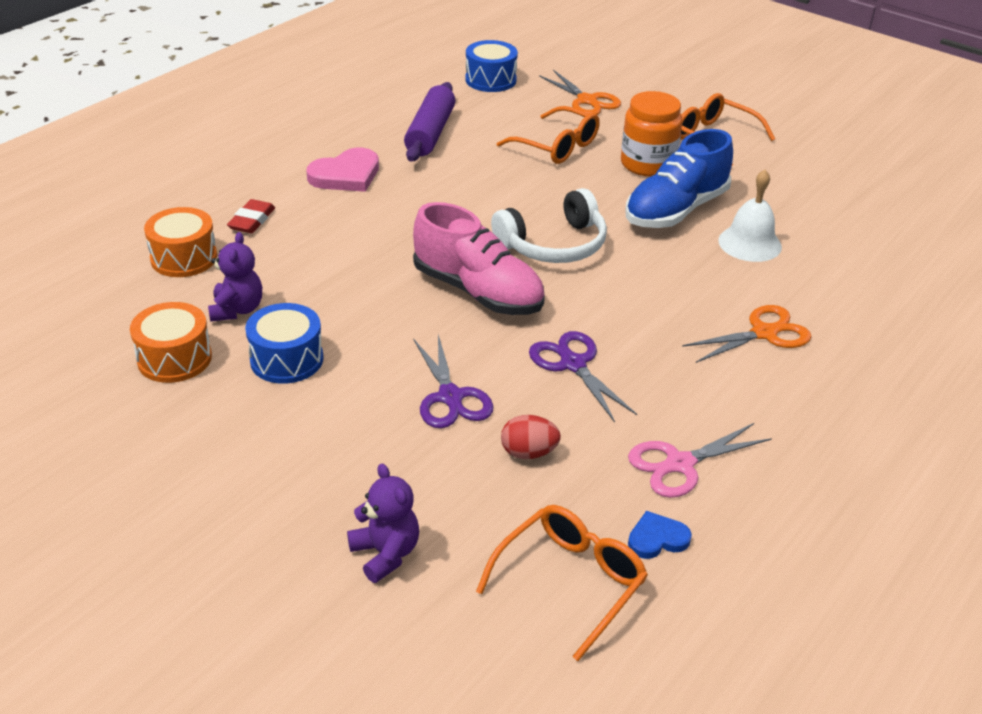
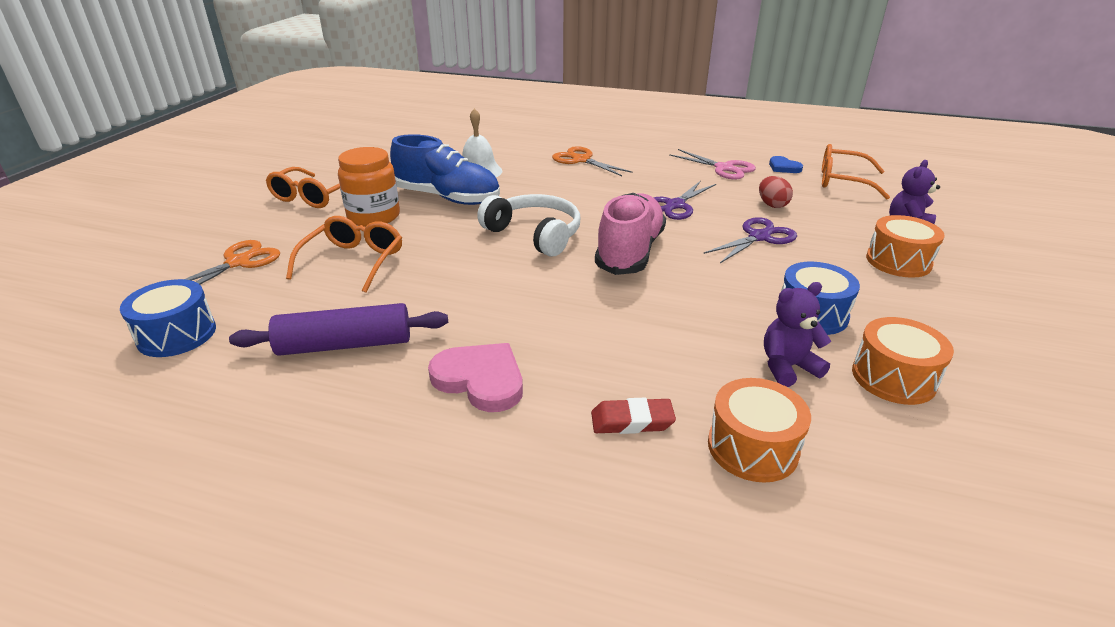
camera: 110 degrees left, 5 degrees down
none -> orange drum [866,215,944,278]

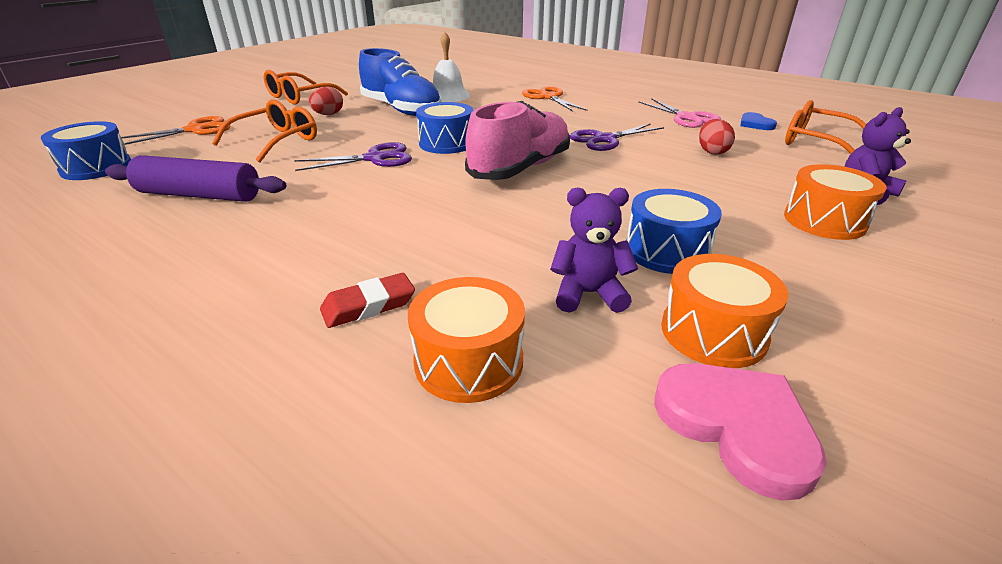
camera: 20 degrees right, 0 degrees up
orange jar [338,147,400,227] -> red egg [309,86,343,115]
pink heart [428,343,523,412] -> pink heart moved to [654,363,827,501]
white headphones [477,194,581,256] -> blue drum [416,102,473,154]
red eraser [591,397,676,434] -> red eraser turned 45 degrees counterclockwise [320,273,415,328]
purple scissors [703,217,797,263] -> purple scissors moved to [294,142,412,171]

